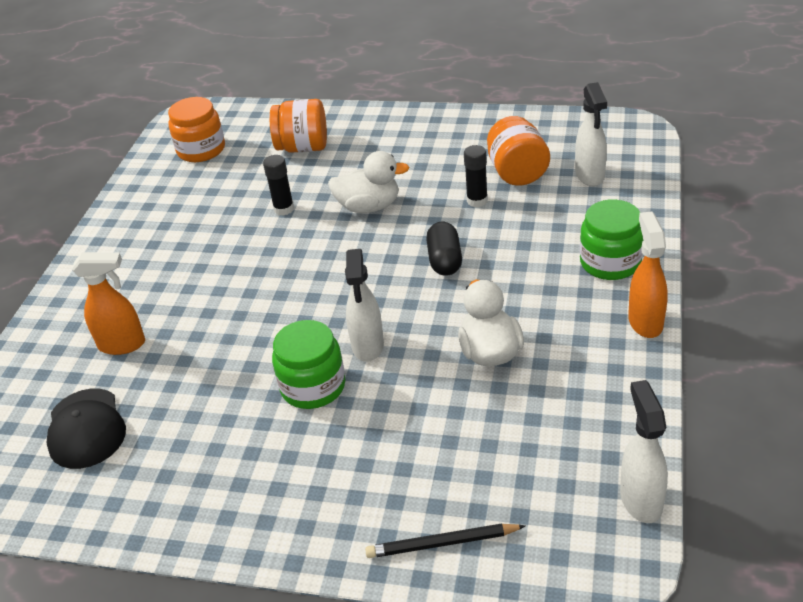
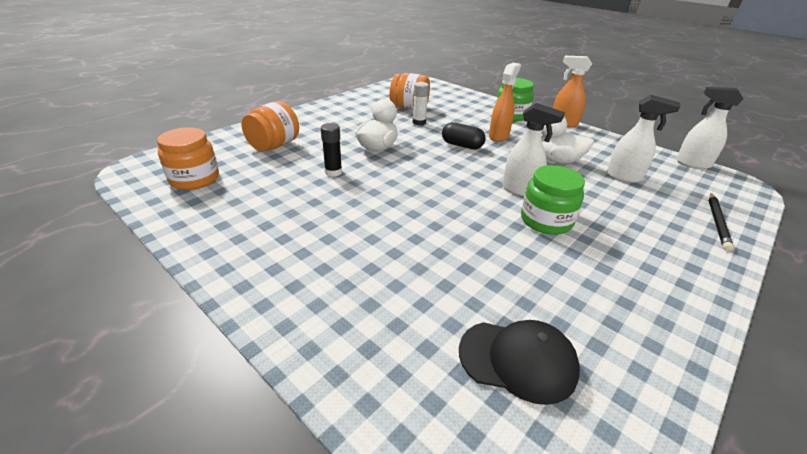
camera: 65 degrees left, 5 degrees down
orange spray bottle [72,252,145,355] -> orange spray bottle moved to [489,63,521,142]
black glue stick [464,145,488,207] -> white glue stick [413,82,429,126]
white spray bottle [575,82,607,186] -> white spray bottle moved to [607,95,681,183]

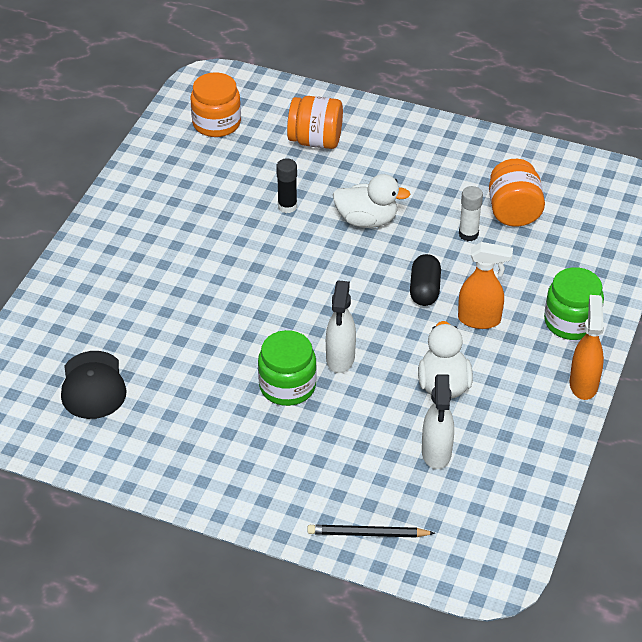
camera: 70 degrees right, 10 degrees up
white spray bottle [676,87,743,169] -> none

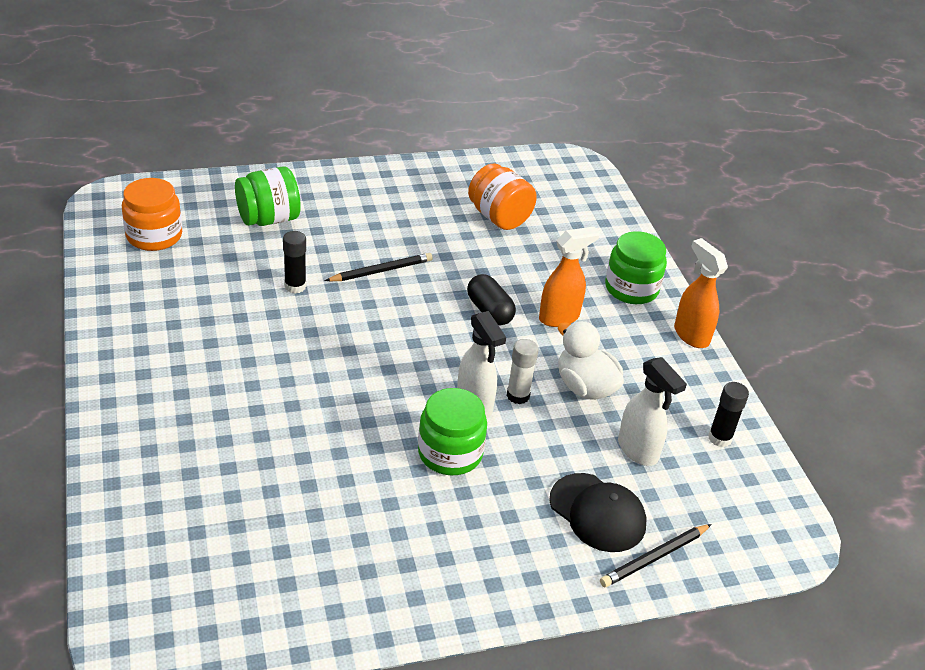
camera: 40 degrees left, 5 degrees down
black cap [61,351,127,419] -> black cap moved to [549,473,647,552]
orange jar [287,96,343,149] -> green jar [235,166,301,226]
white duck [333,174,411,228] -> black pencil [325,253,433,281]
white glue stick [459,186,483,241] -> white glue stick moved to [507,339,539,404]
none -> black glue stick [708,382,749,447]

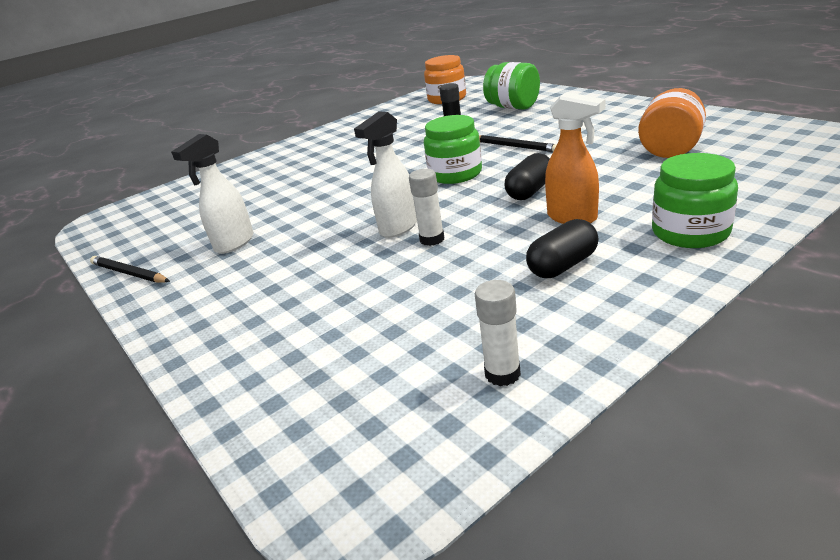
camera: 75 degrees right, 10 degrees down
green jar [418,388,487,475] -> green jar moved to [424,115,482,184]
black cap [549,473,647,552] -> none
white duck [558,321,624,400] -> none
black pencil [600,524,712,587] -> black pencil moved to [90,256,170,283]
white spray bottle [618,357,687,466] -> white spray bottle moved to [171,134,254,254]
orange spray bottle [674,238,728,348] -> none
black glue stick [708,382,749,447] -> white glue stick [475,280,521,386]
none -> black capsule [526,219,599,278]

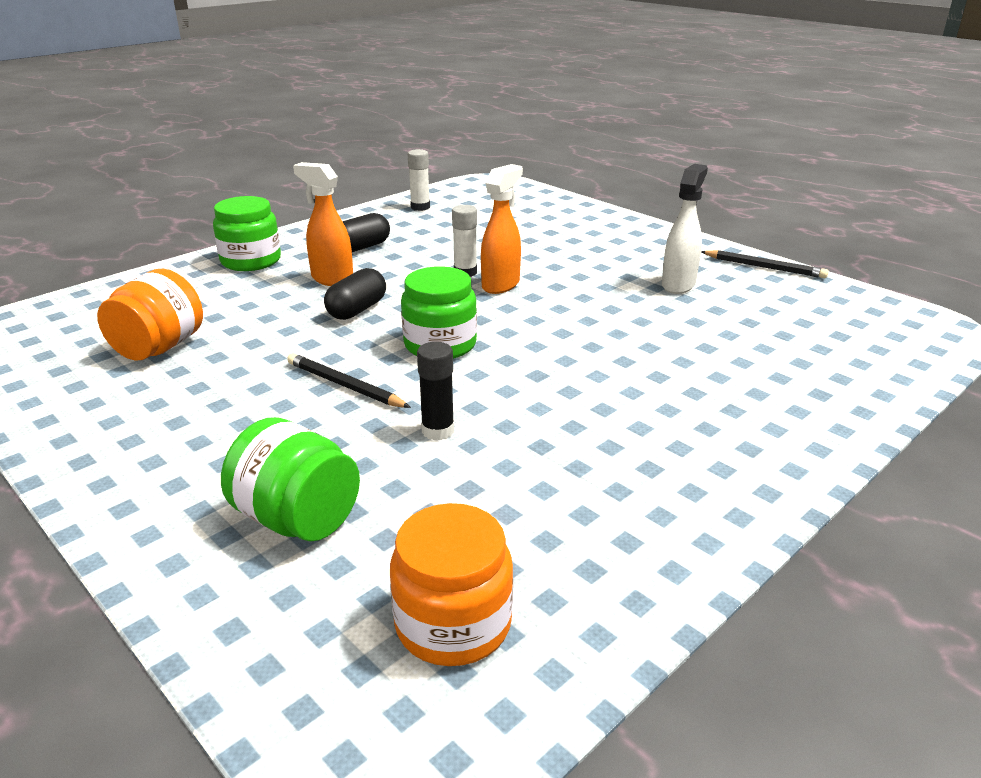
camera: 170 degrees right, 0 degrees up
white spray bottle [354,111,417,238] -> orange spray bottle [481,164,523,294]

